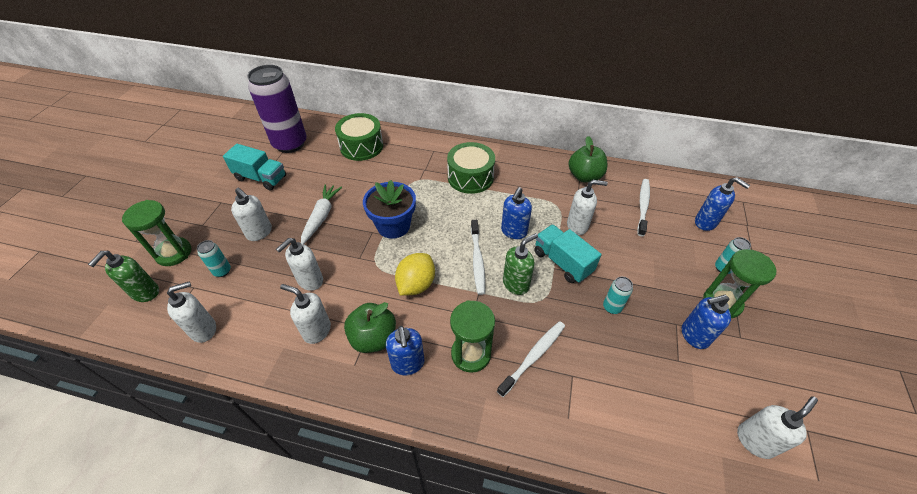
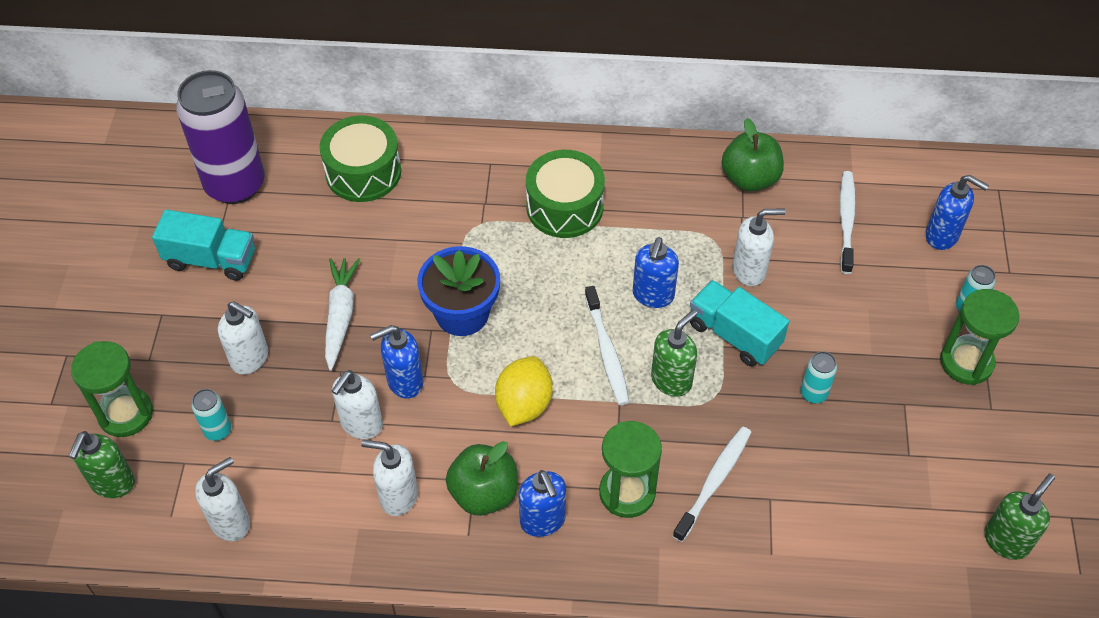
camera: 10 degrees left, 5 degrees up
blue soap dispenser [682,295,731,349] -> blue soap dispenser moved to [370,325,423,398]
white soap dispenser [737,396,818,459] -> green soap dispenser [984,474,1055,560]

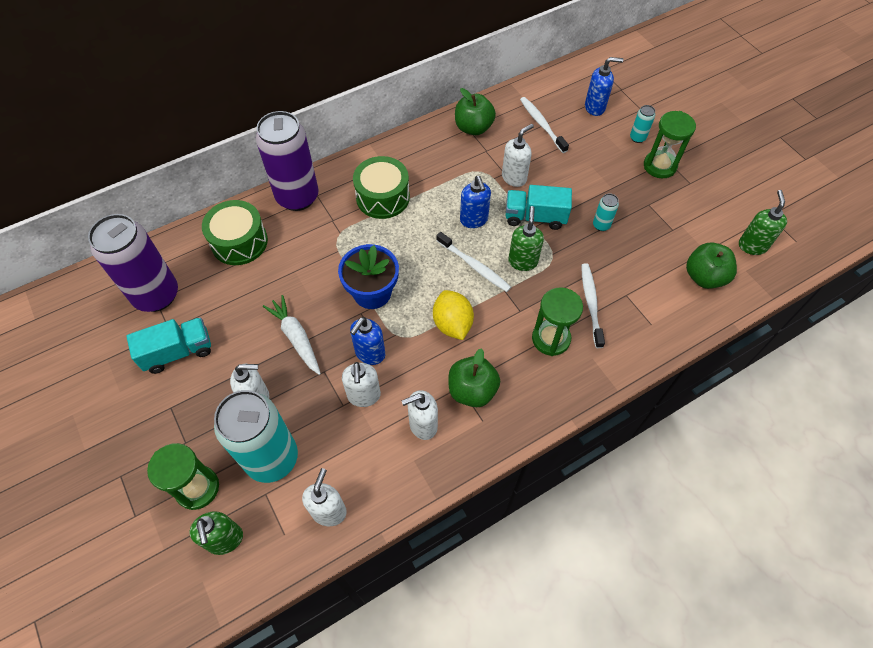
camera: 35 degrees left, 5 degrees up
turquoise can [191,389,231,441] -> turquoise can [214,390,298,483], size x2.47
blue soap dispenser [519,470,566,537] -> none
none -> purple can [256,111,319,211]
none -> green apple [686,243,737,289]

